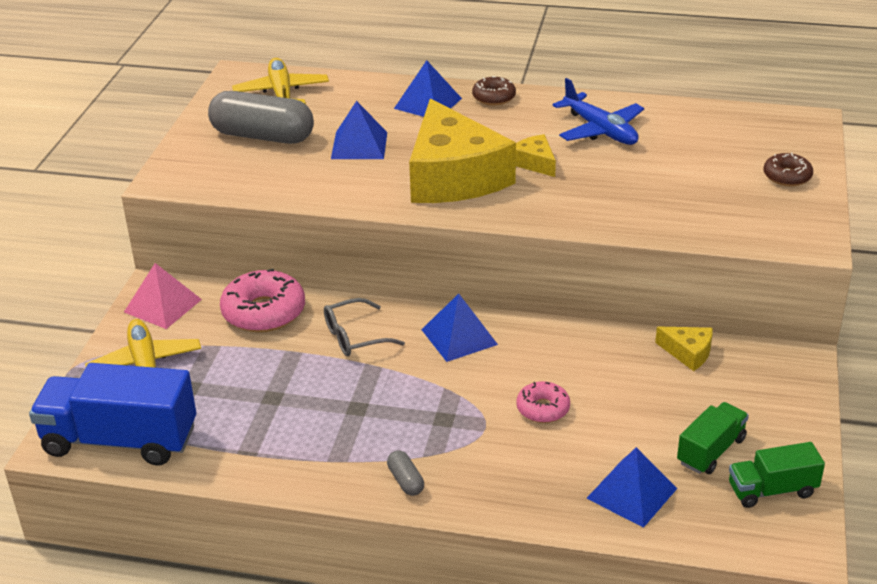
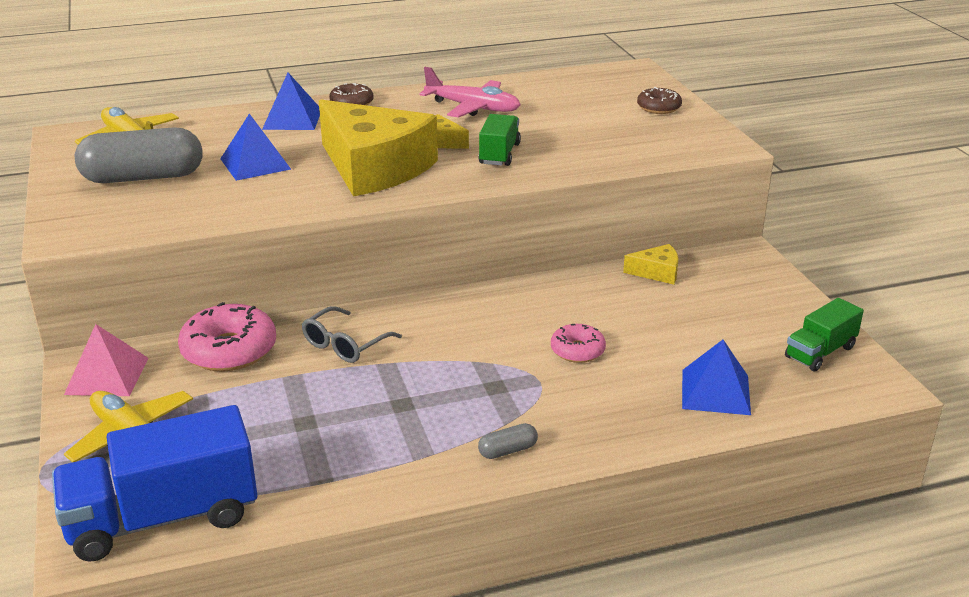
camera: 30 degrees left, 5 degrees down
grey capsule [387,450,424,496] -> grey capsule turned 60 degrees counterclockwise [478,423,538,459]
blue pyramid [422,293,498,362] -> none
blue plane [552,78,644,145] -> pink plane [419,67,521,118]
green truck [677,402,749,474] -> green truck moved to [479,114,521,166]

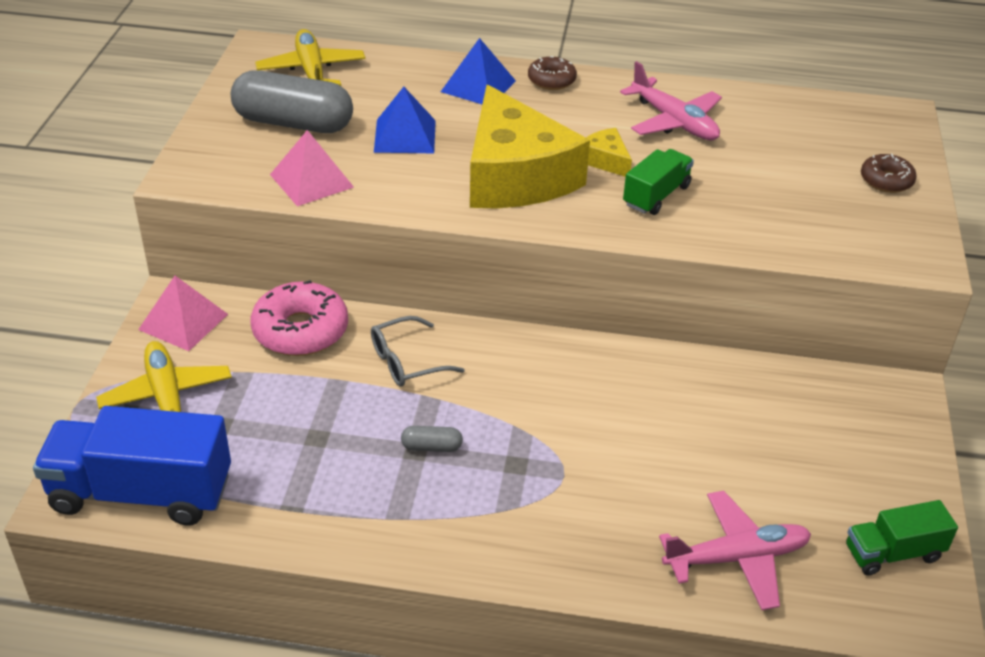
camera: 25 degrees right, 10 degrees up
grey capsule [478,423,538,459] -> grey capsule moved to [401,426,463,452]
pink donut [551,324,606,363] -> none
yellow cheese [623,244,678,284] -> none
blue pyramid [682,340,751,415] -> pink plane [659,491,811,610]
none -> pink pyramid [270,130,354,206]

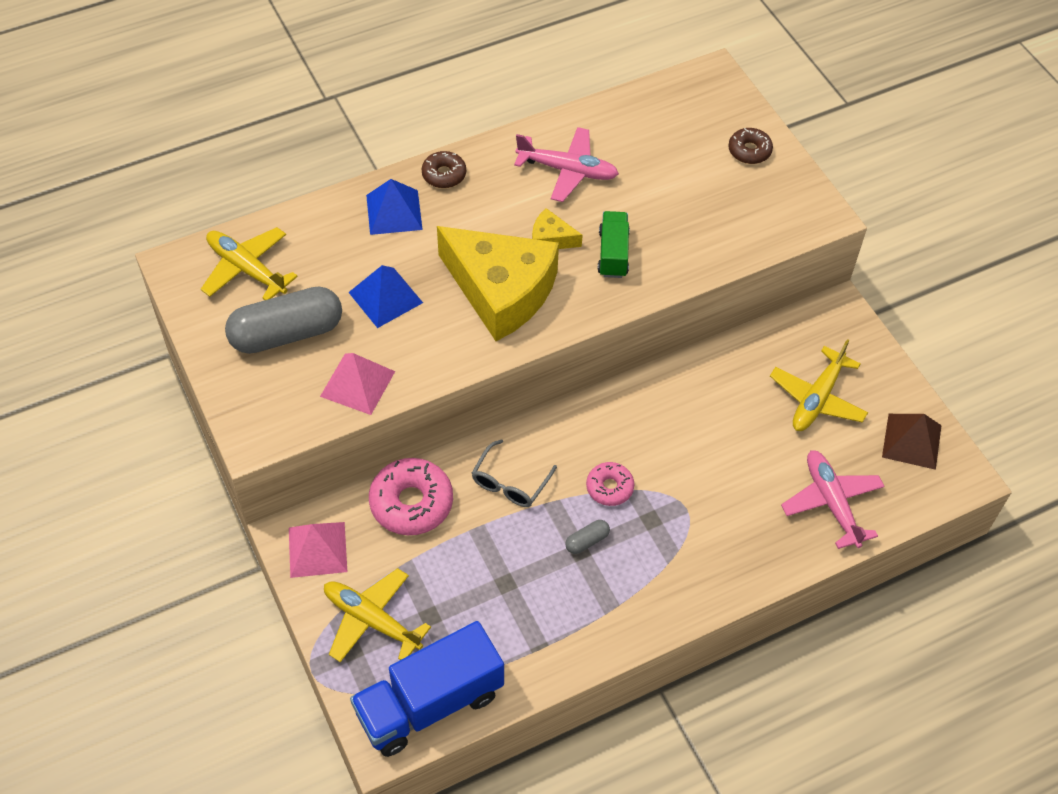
camera: 35 degrees left, 15 degrees up
pink plane [659,491,811,610] -> pink plane turned 60 degrees counterclockwise [781,450,885,549]
green truck [846,500,958,576] -> brown pyramid [882,414,942,470]
none -> pink donut [586,462,634,506]
none -> yellow plane [770,339,868,431]

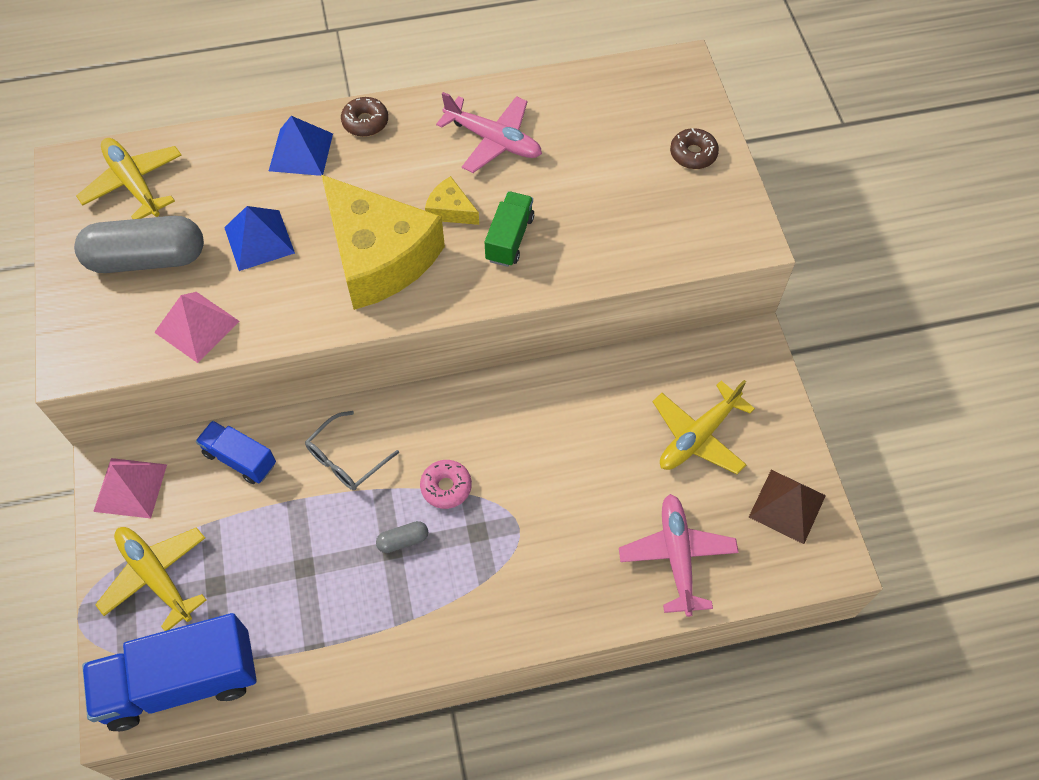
camera: 15 degrees right, 5 degrees up
pink donut [369,458,453,535] -> blue truck [196,421,276,484]

